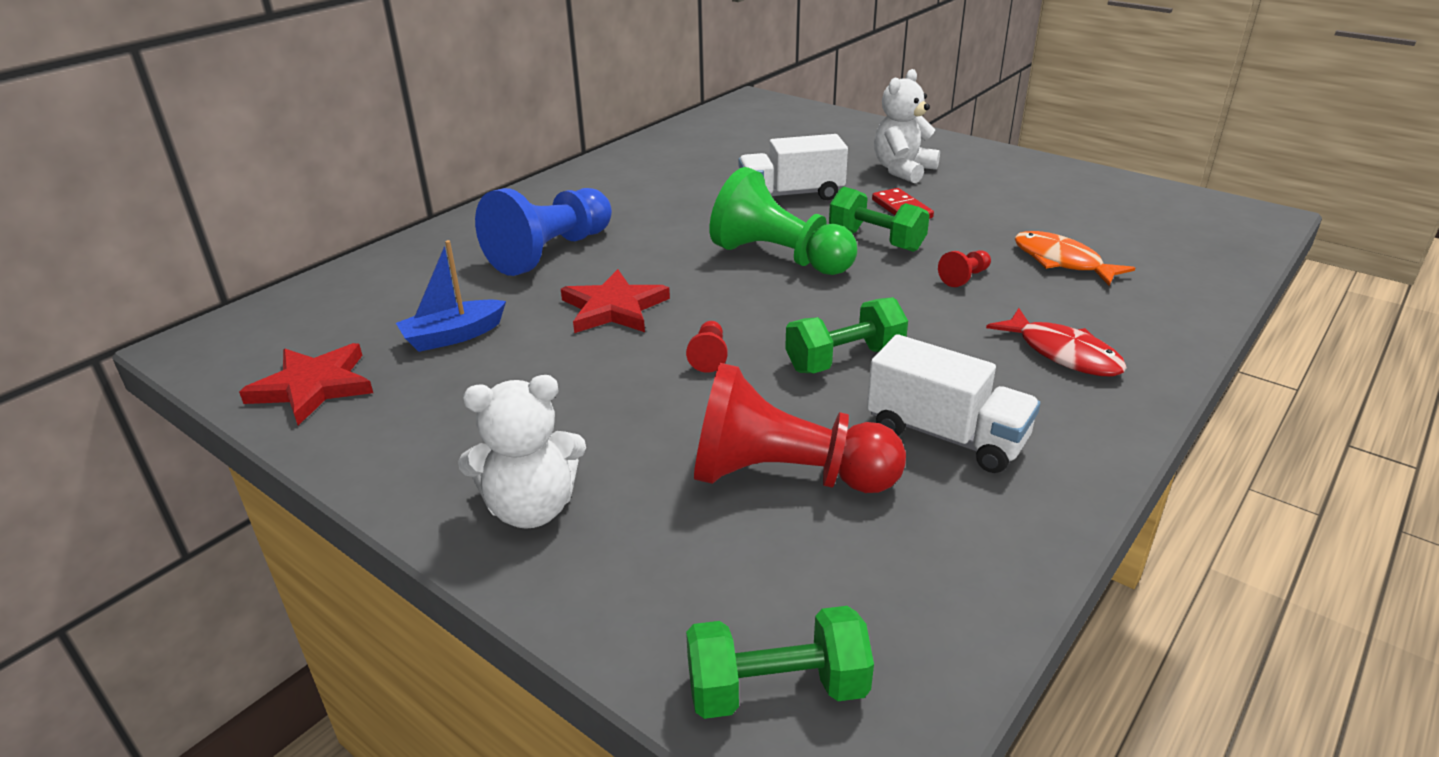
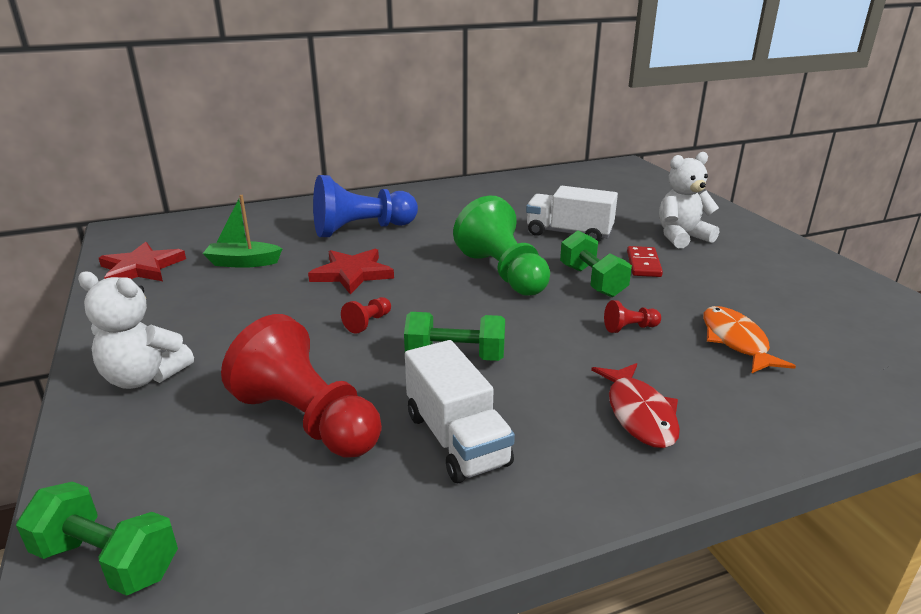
camera: 30 degrees right, 5 degrees down
blue boat [396,240,506,352] -> green boat [203,195,283,268]

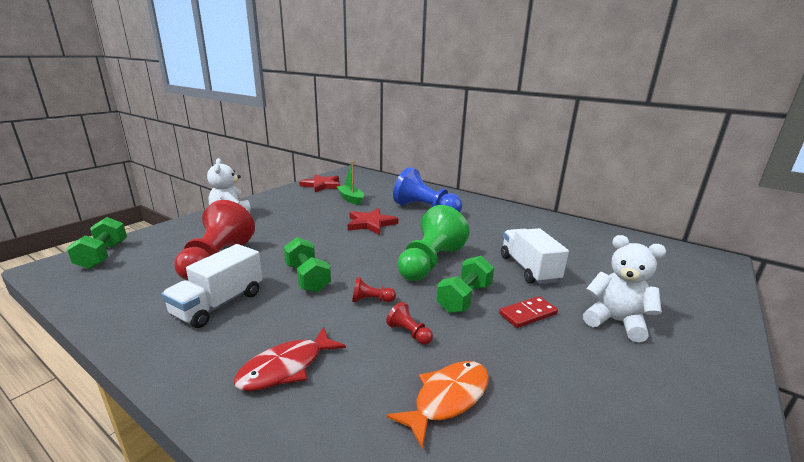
camera: 55 degrees right, 5 degrees down
red pawn [341,297,391,334] -> red pawn moved to [352,277,396,303]

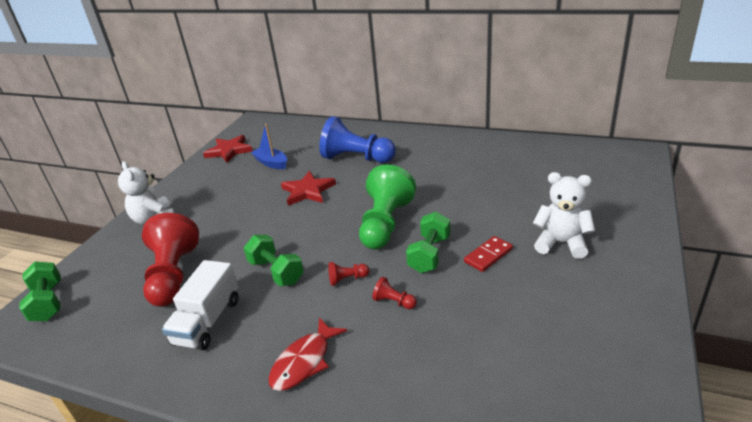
camera: 10 degrees left, 10 degrees up
green boat [337,161,364,205] -> blue boat [251,123,287,169]
orange fish [387,361,489,450] -> none
white truck [501,228,569,284] -> none

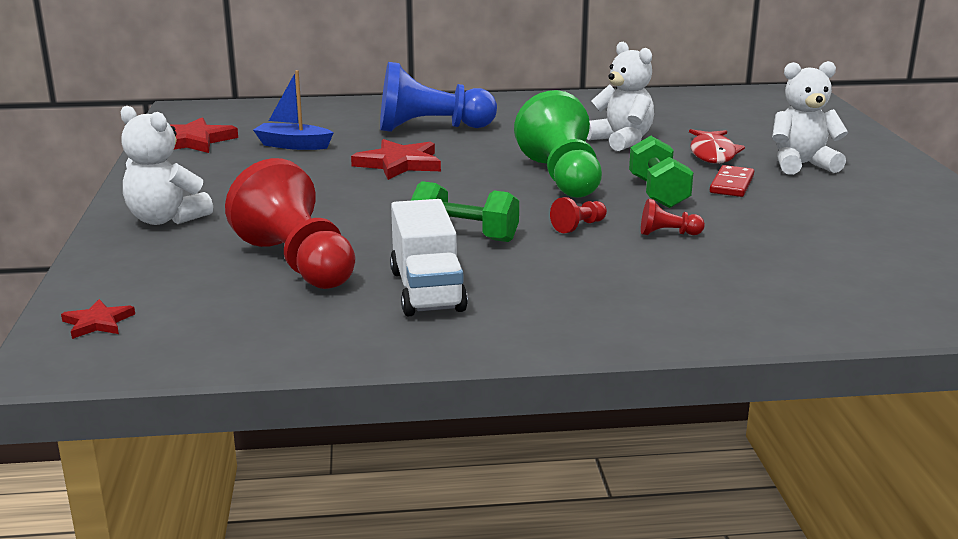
camera: 30 degrees left, 10 degrees down
green dumbbell [19,262,61,321] -> red star [61,299,135,339]
red fish [268,318,347,391] -> red fish moved to [689,129,745,164]
none -> white teddy bear [587,42,654,151]

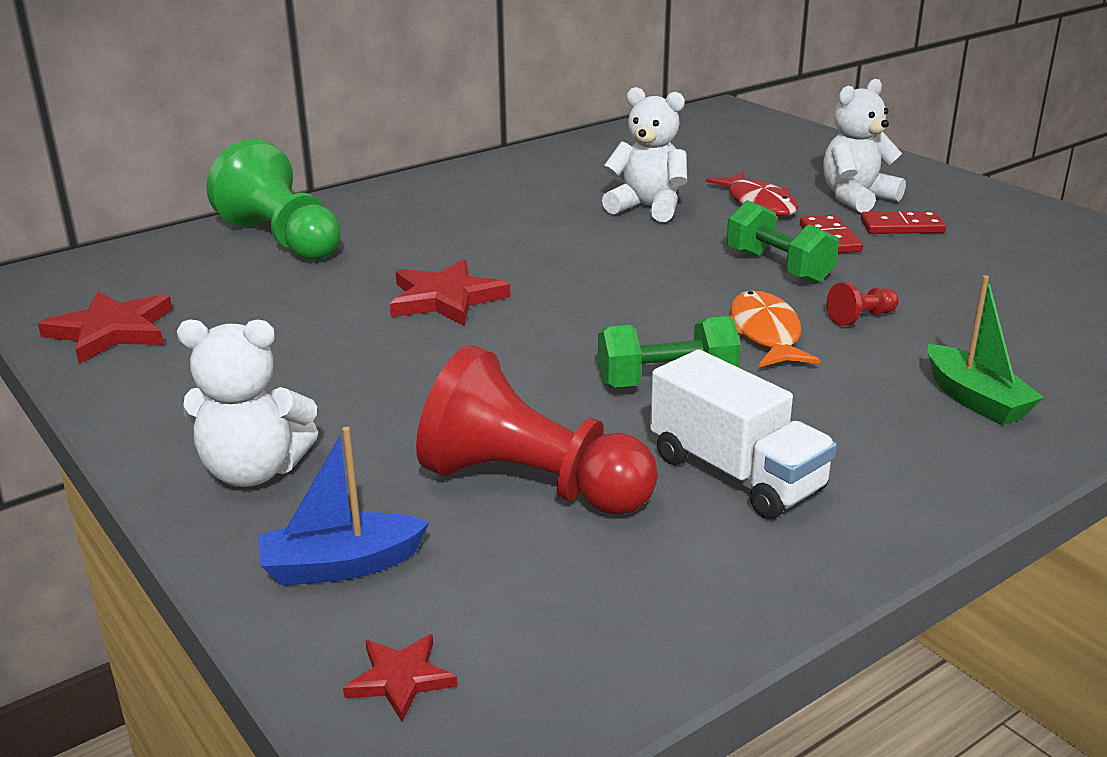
camera: 30 degrees left, 5 degrees up
blue boat [253,70,334,150] -> blue boat moved to [258,427,430,586]
blue pawn [380,62,497,132] -> none
green pawn [514,90,602,198] -> green pawn moved to [206,139,341,260]
red pawn [550,197,607,233] -> orange fish [730,290,820,367]
none -> red domino [861,211,946,234]
none -> green boat [928,275,1044,425]

